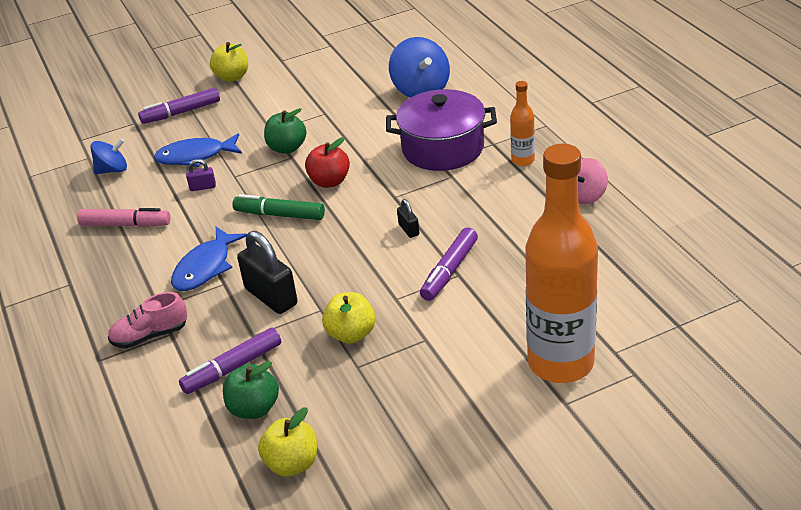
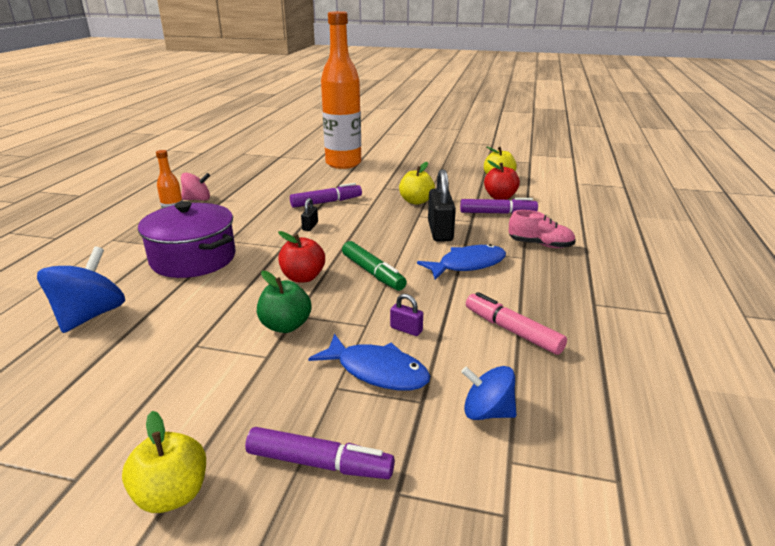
camera: 145 degrees left, 10 degrees down
green apple [223,361,279,419] -> red apple [484,160,520,200]

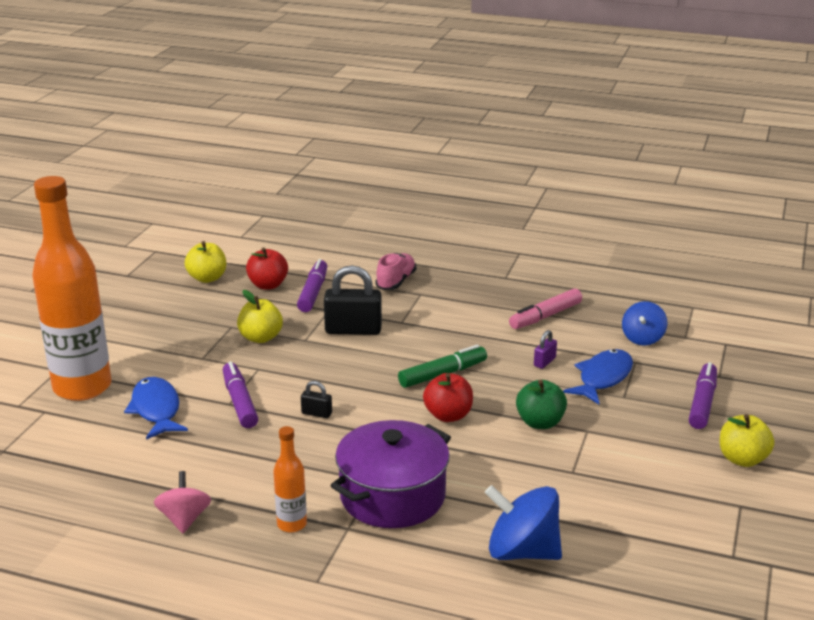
camera: 85 degrees left, 0 degrees up
blue fish [417,244,506,280] -> blue fish moved to [124,377,188,440]

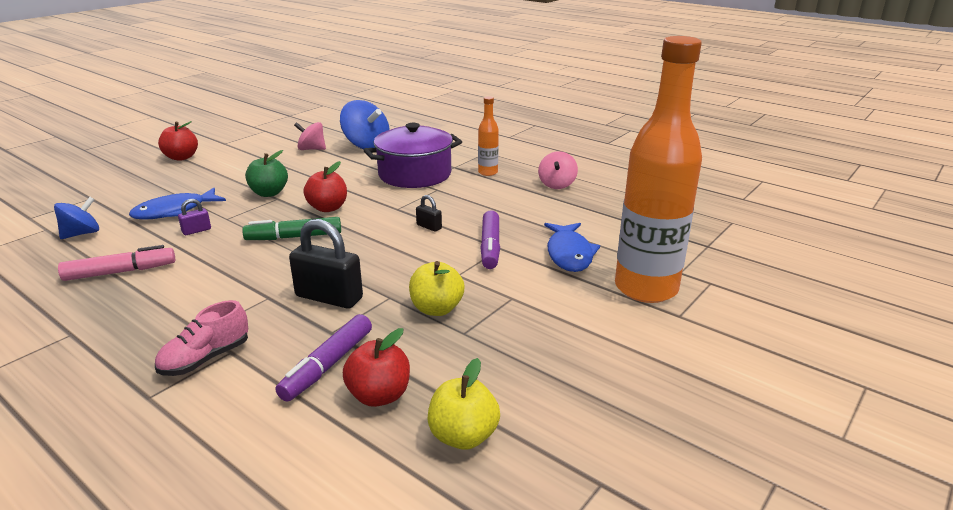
camera: 160 degrees left, 0 degrees up
purple marker [689,362,717,429] -> none
yellow apple [720,414,774,467] -> red apple [158,121,198,161]
none -> pink spinning top [294,122,326,150]

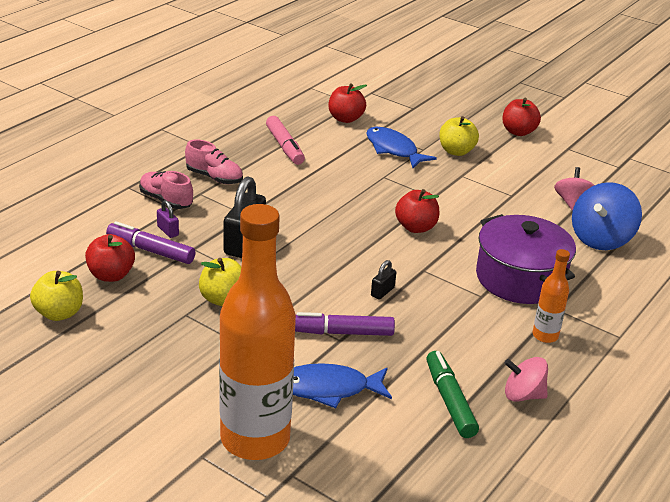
camera: 85 degrees right, 5 degrees up
blue spinning top [54,197,99,239] -> red apple [329,83,367,123]
purple padlock [178,199,211,235] -> purple padlock moved to [157,200,179,238]
green marker [242,217,341,240] -> green marker moved to [426,351,479,438]
green apple [245,150,288,197] -> none
none -> pink shoe [185,139,243,184]
none -> yellow apple [439,116,479,156]

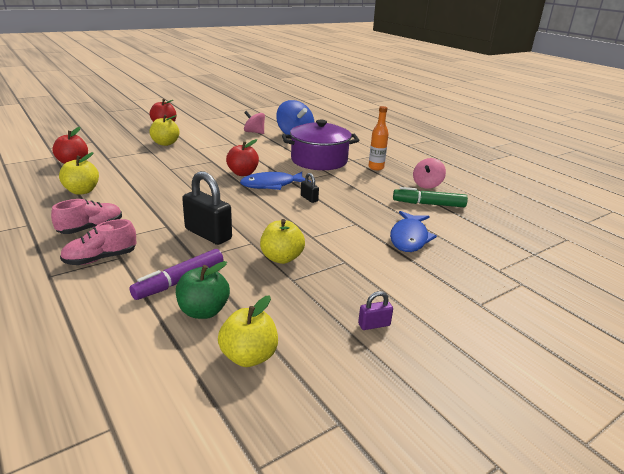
camera: 70 degrees left, 5 degrees down
red apple [85,234,135,282] -> green apple [176,261,230,319]
purple padlock [157,200,179,238] -> purple padlock moved to [358,291,393,330]
orange bottle [219,204,296,460] -> none
pink marker [266,116,305,165] -> yellow apple [59,152,99,195]
purple marker [295,312,395,336] -> none
blue fish [366,127,437,168] -> blue fish moved to [240,172,311,190]

